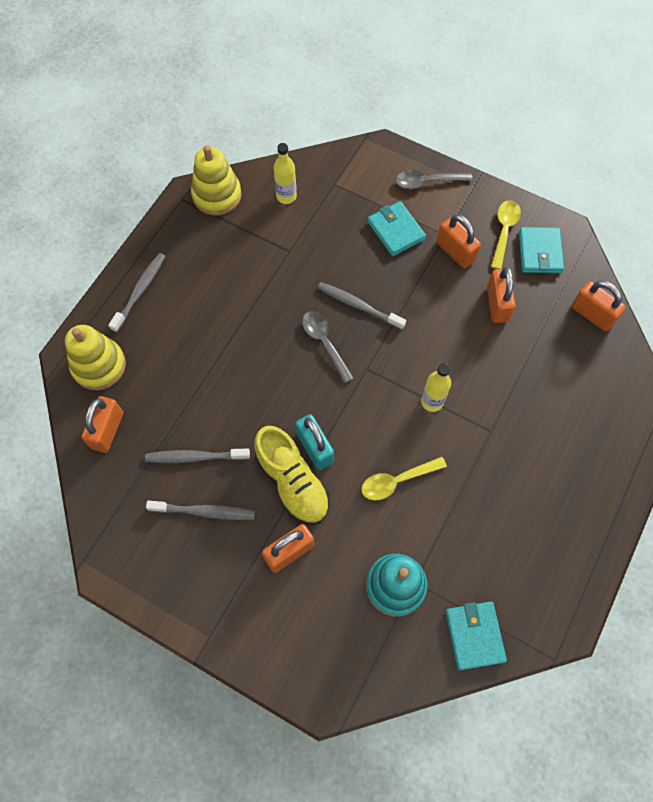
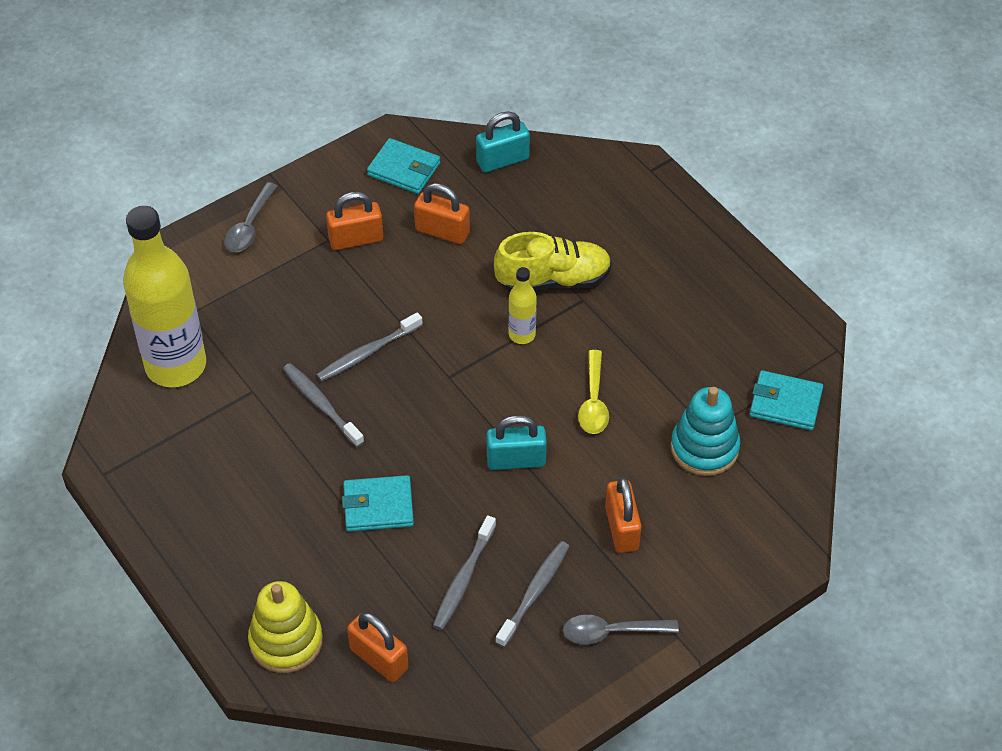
camera: 65 degrees left, 15 degrees down
grey toothbrush [108,253,165,332] -> grey toothbrush moved to [283,363,364,447]
yellow stacking toy [191,145,242,215] -> none
yellow shoe [255,426,330,525] -> yellow shoe moved to [494,232,612,292]
yellow bottle [274,143,297,204] -> yellow bottle [123,206,206,387], size x2.26
grey spoon [302,311,354,383] -> grey spoon moved to [563,615,679,644]
turquoise wallet [367,201,426,256] -> turquoise wallet moved to [342,475,414,532]
yellow spoon [491,200,521,269] -> none
orange padlock [571,280,626,331] -> turquoise padlock [476,111,530,172]

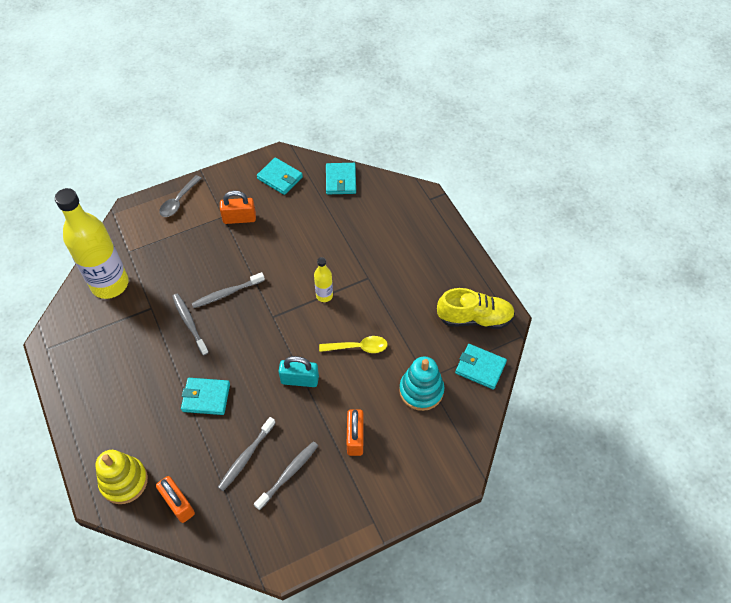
camera: 10 degrees right, 5 degrees up
orange padlock [414,183,470,244] -> none
turquoise padlock [476,111,530,172] -> turquoise wallet [326,163,356,194]
yellow shoe [494,232,612,292] -> yellow shoe moved to [437,288,515,329]
grey spoon [563,615,679,644] -> none
yellow spoon [578,350,609,434] -> yellow spoon turned 105 degrees counterclockwise [319,336,388,353]

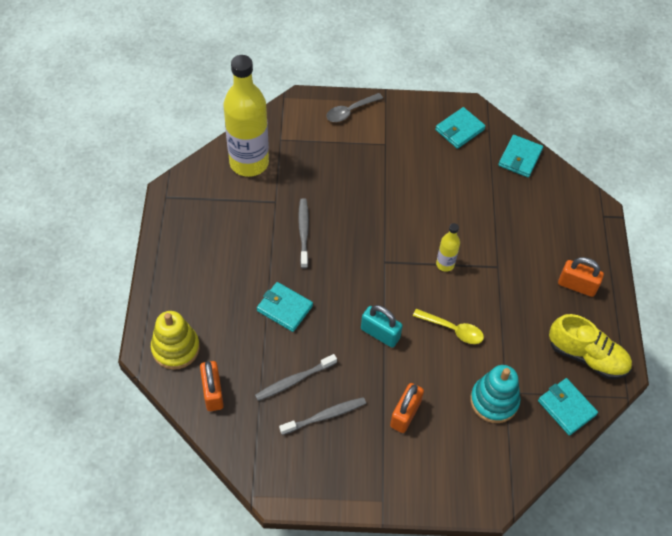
camera: 25 degrees right, 0 degrees up
grey toothbrush [192,272,265,308] -> none
orange padlock [220,191,256,224] -> orange padlock moved to [558,257,604,297]
turquoise wallet [257,157,303,195] -> turquoise wallet turned 75 degrees clockwise [435,107,486,149]

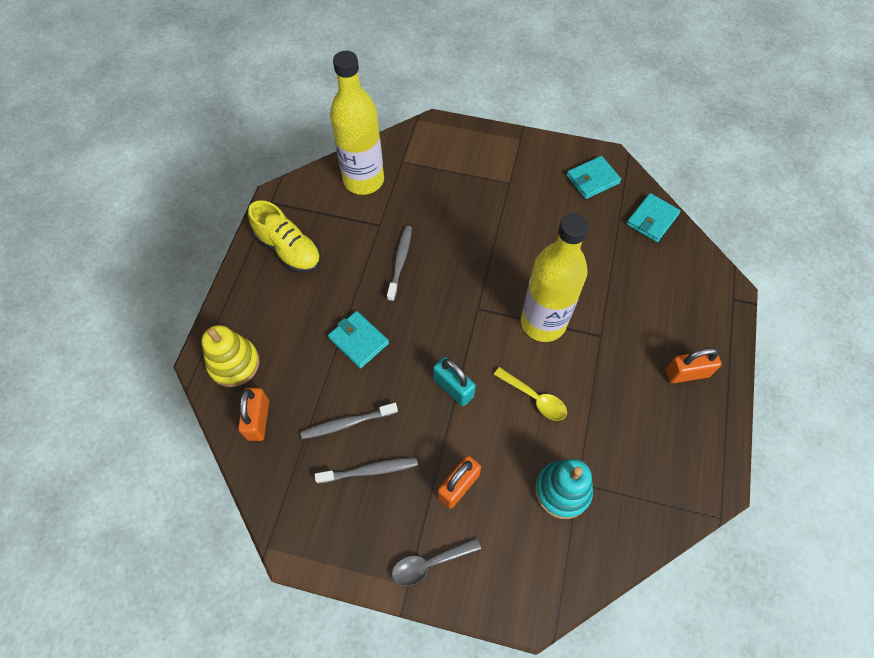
camera: 15 degrees right, 5 degrees up
grey spoon [326,93,383,122] -> grey spoon moved to [392,538,481,586]
yellow bottle [436,223,460,272] -> yellow bottle [521,213,589,342], size x2.26
turquoise wallet [538,378,598,436] -> none
yellow shoe [549,314,632,379] -> yellow shoe moved to [248,200,321,273]
orange padlock [558,257,604,297] -> orange padlock turned 45 degrees counterclockwise [666,348,722,383]

